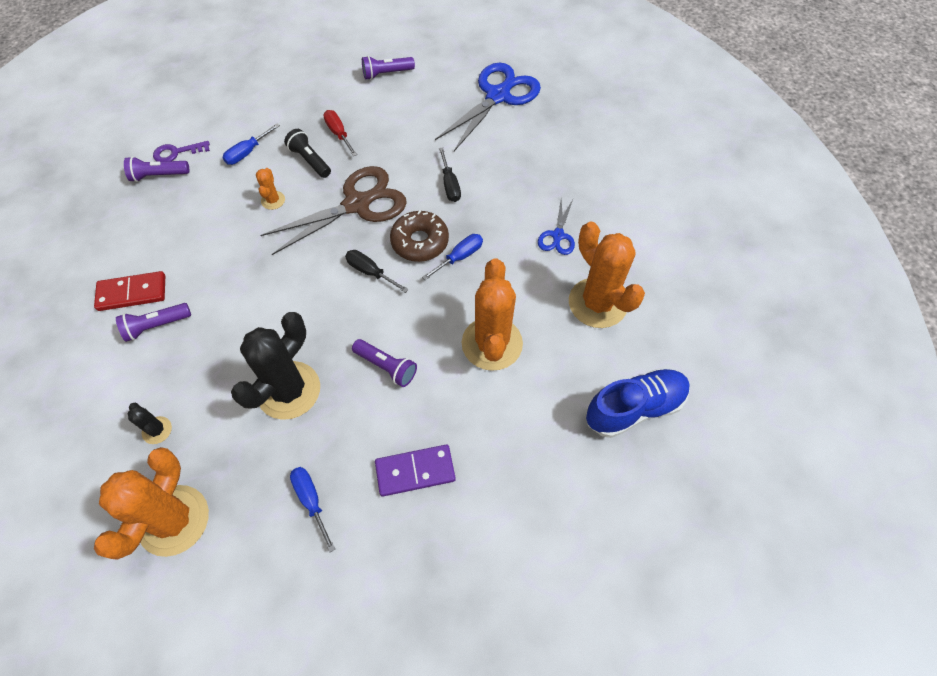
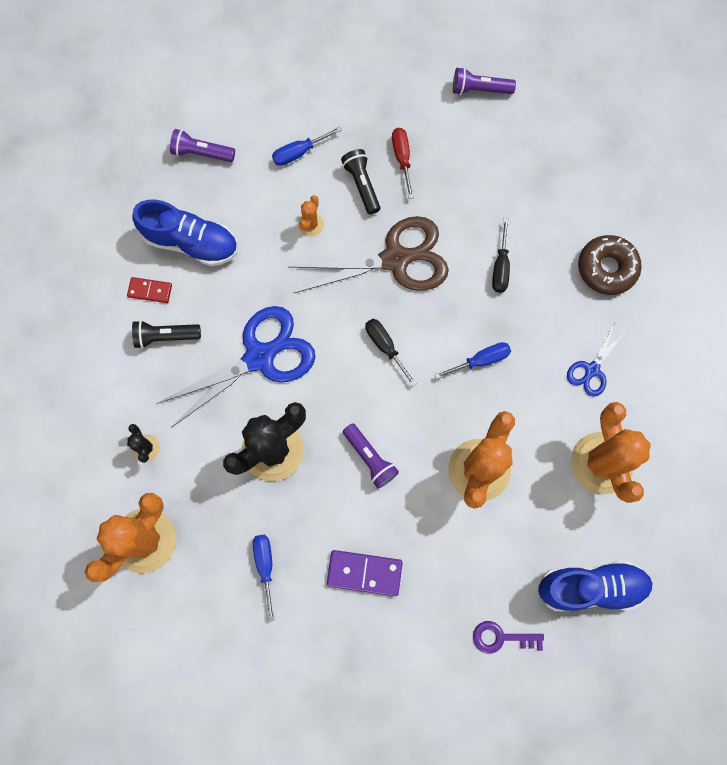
camera: 20 degrees right, 15 degrees up
red domino [94,271,165,311] -> red domino [127,277,172,303], size x0.63
purple flashlight [116,303,191,342] -> black flashlight [132,320,201,349]
purple key [153,141,210,162] -> purple key moved to [473,621,544,653]
brown donut [390,210,449,262] -> brown donut moved to [578,235,642,295]
blue scissors [435,63,541,151] -> blue scissors moved to [156,306,315,428]
none -> blue shoe [132,199,238,266]

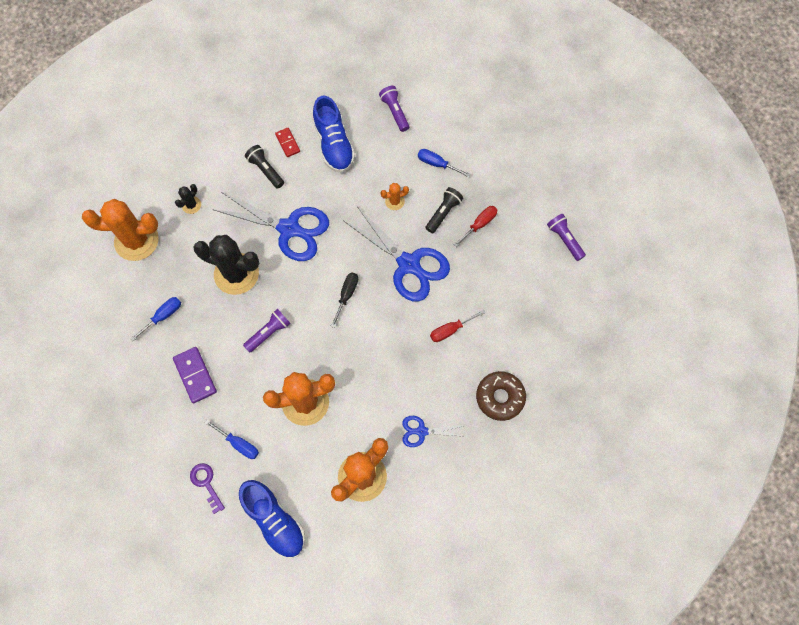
camera: 55 degrees right, 5 degrees down
brown scissors [289,216,449,293] -> blue scissors [343,206,450,301]
purple flashlight [343,424,399,488] -> purple flashlight turned 150 degrees counterclockwise [243,309,291,352]
blue screwdriver [434,342,511,379] -> blue screwdriver moved to [205,420,259,459]
black screwdriver [492,218,510,293] -> red screwdriver [430,310,485,342]

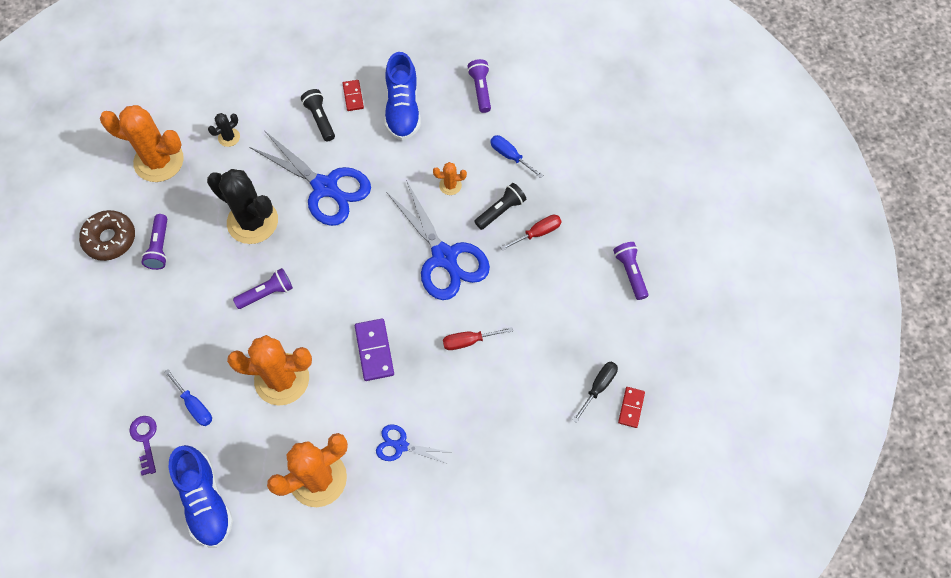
camera: 15 degrees right, 5 degrees down
blue screwdriver [130,297,181,341] -> purple flashlight [141,214,167,270]
purple domino [173,347,217,403] -> purple domino moved to [355,319,394,381]
black screwdriver [330,272,358,328] -> black screwdriver moved to [573,362,618,423]
brown donut [476,371,526,421] -> brown donut moved to [79,210,135,261]
none -> red domino [618,387,645,428]

